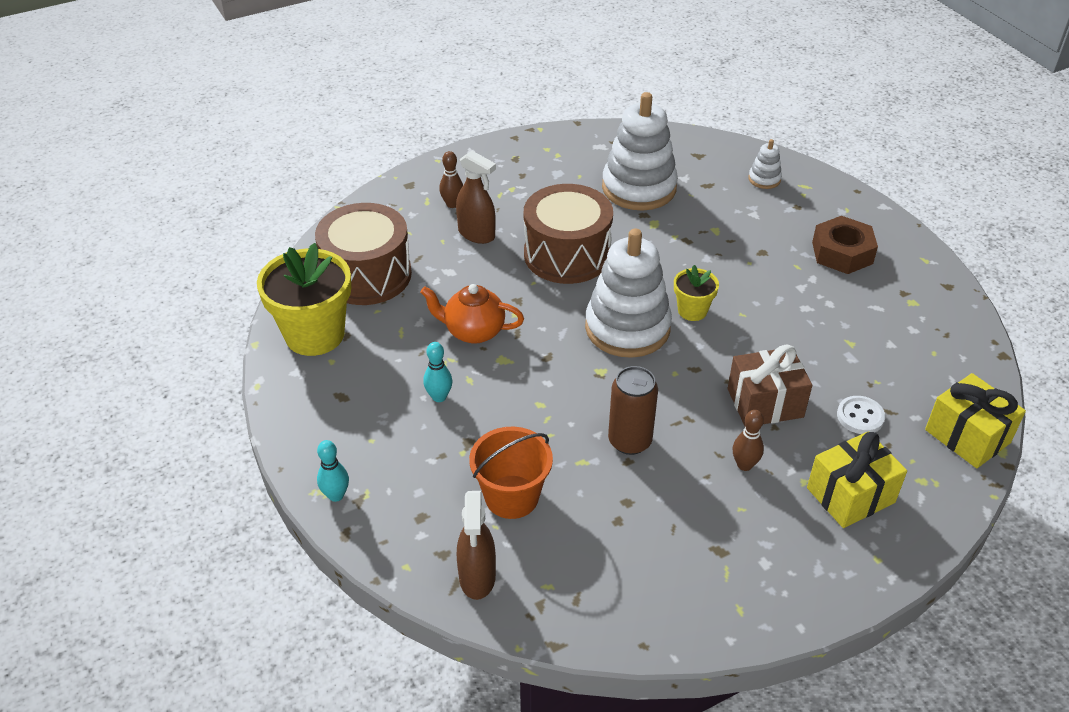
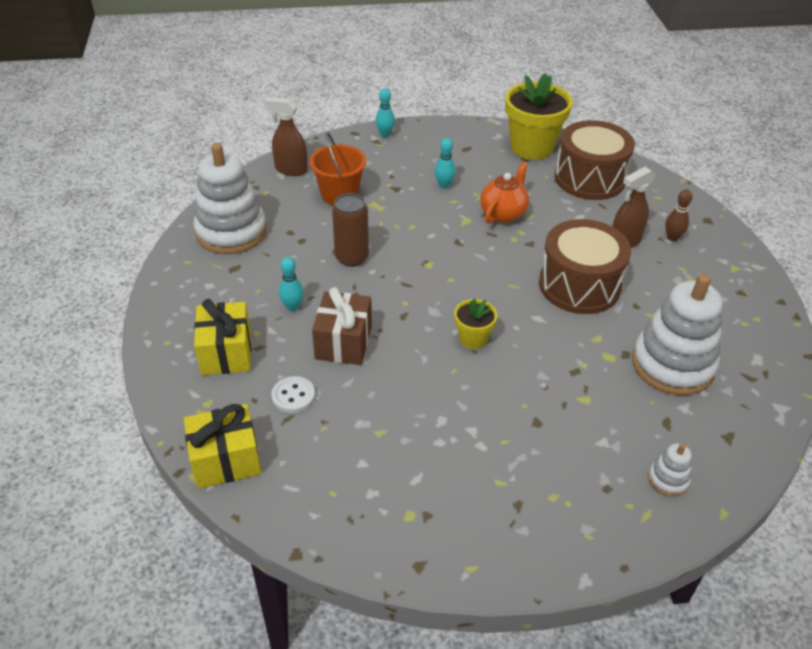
camera: 110 degrees right, 0 degrees up
white stacking toy [585,229,672,358] -> white stacking toy moved to [193,143,267,254]
brown bowling pin [733,410,764,471] -> turquoise bowling pin [279,257,304,311]
brown nut [812,216,878,274] -> none

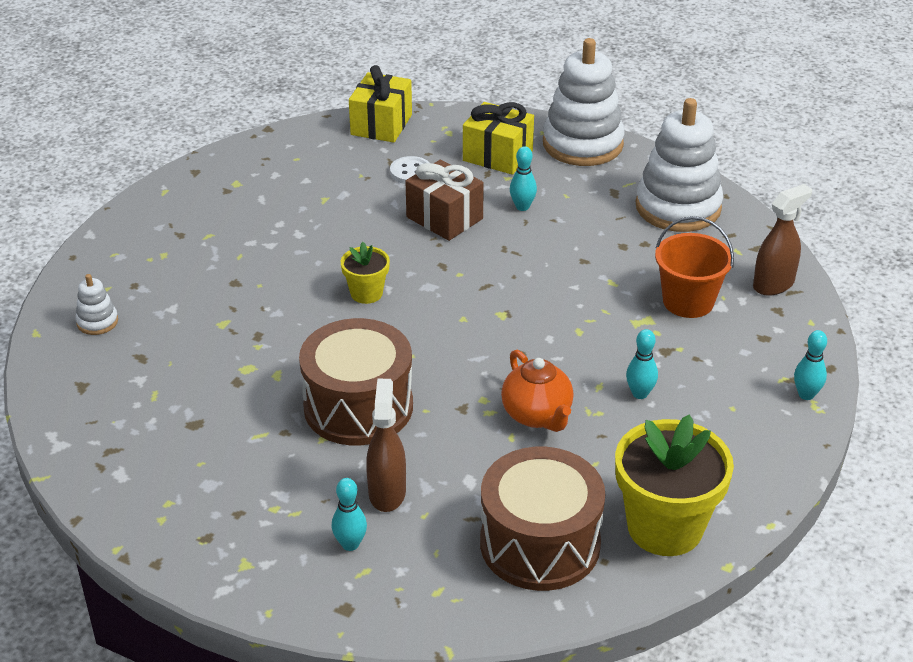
camera: 125 degrees right, 5 degrees down
brown can [332,193,369,267] -> none
white stacking toy [632,274,723,396] -> white stacking toy moved to [543,38,625,166]
brown bowling pin [665,189,693,241] -> turquoise bowling pin [332,478,367,551]

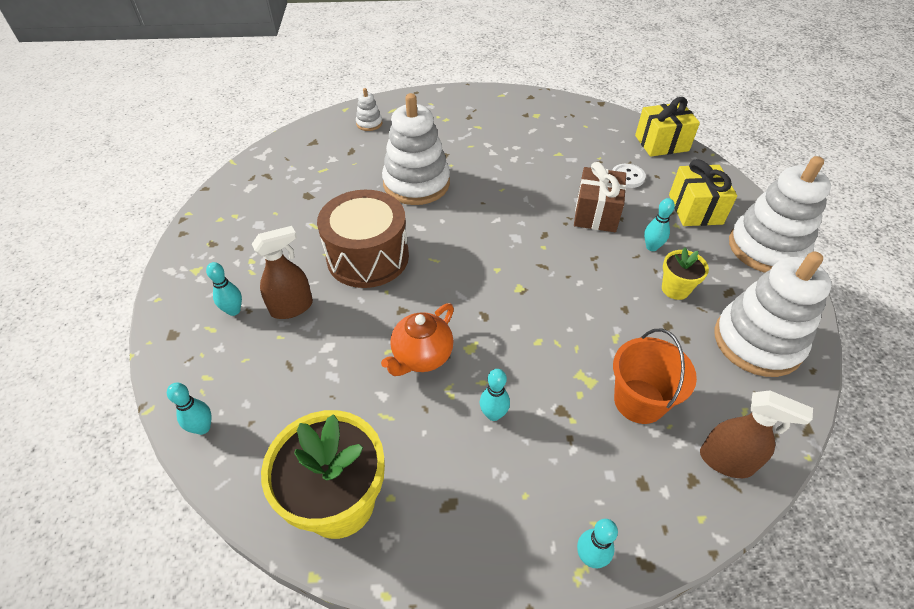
camera: 60 degrees right, 10 degrees up
yellow flower pot [341,242,390,304] -> yellow flower pot moved to [662,248,709,300]
brown drum [480,447,605,591] -> none
none -> turquoise bowling pin [167,383,212,435]
none -> white stacking toy [382,93,450,205]

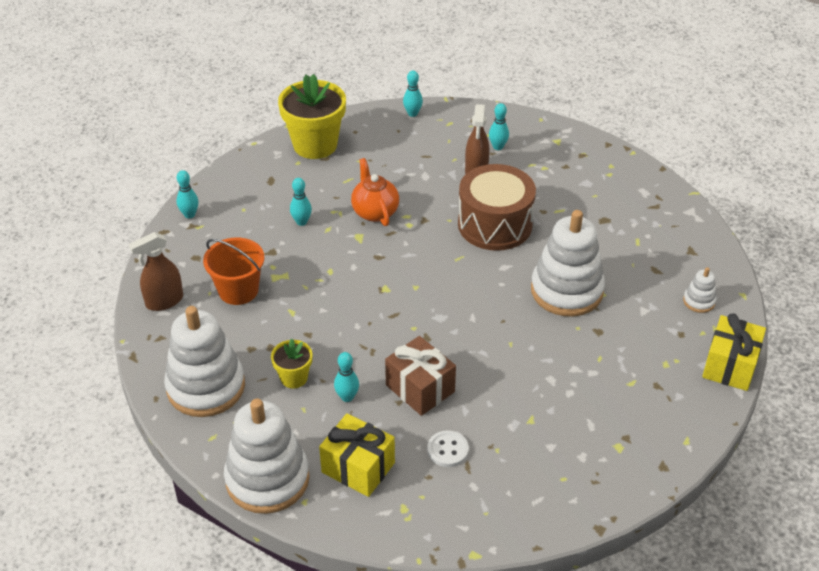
camera: 125 degrees right, 5 degrees down
yellow gift [635,97,700,157] -> yellow gift moved to [702,313,766,391]

